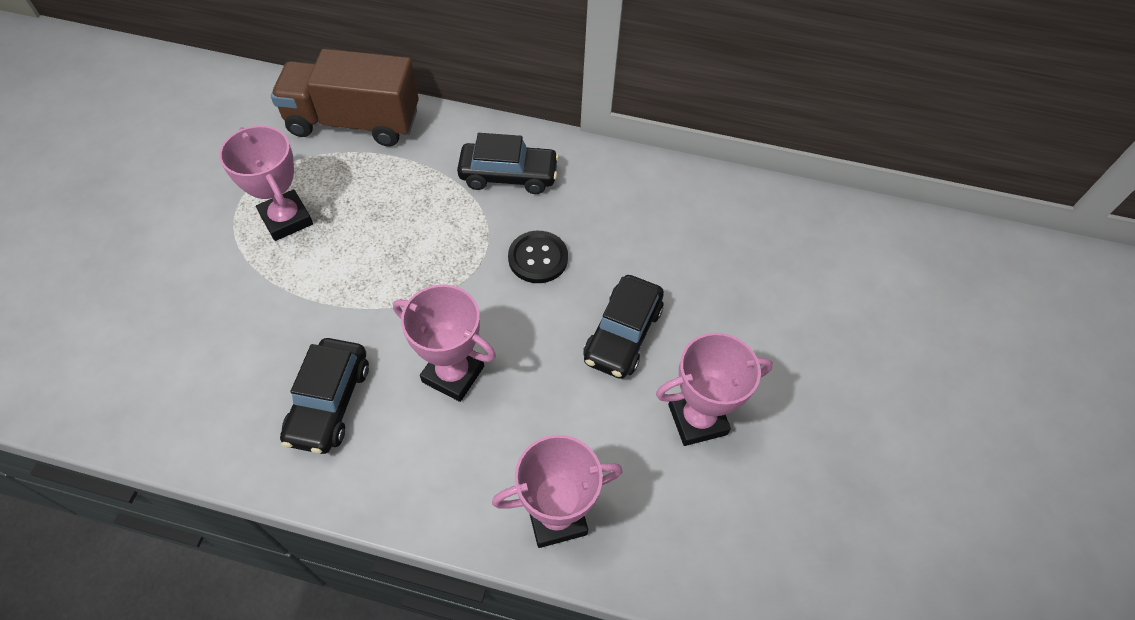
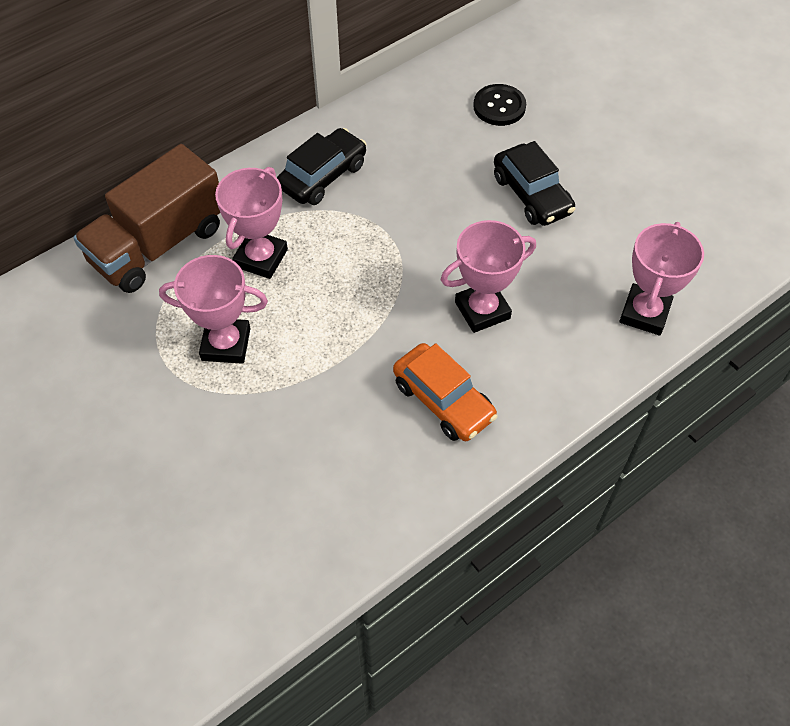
camera: 50 degrees left, 0 degrees up
black car [280,338,369,454] -> orange car [393,343,498,441]
black button [508,231,568,283] -> black button moved to [473,84,526,126]
pink trophy [656,333,773,446] -> pink trophy moved to [215,167,288,279]

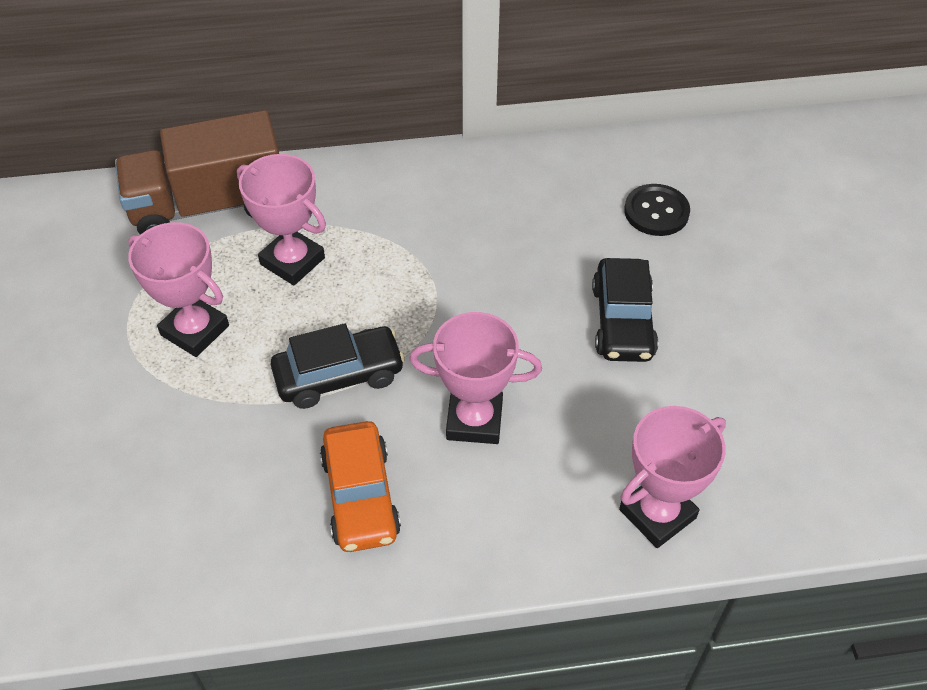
camera: 30 degrees right, 5 degrees down
pink trophy [215,167,288,279] -> pink trophy turned 75 degrees clockwise [237,154,326,285]
black car [277,128,367,205] -> black car moved to [271,323,405,409]

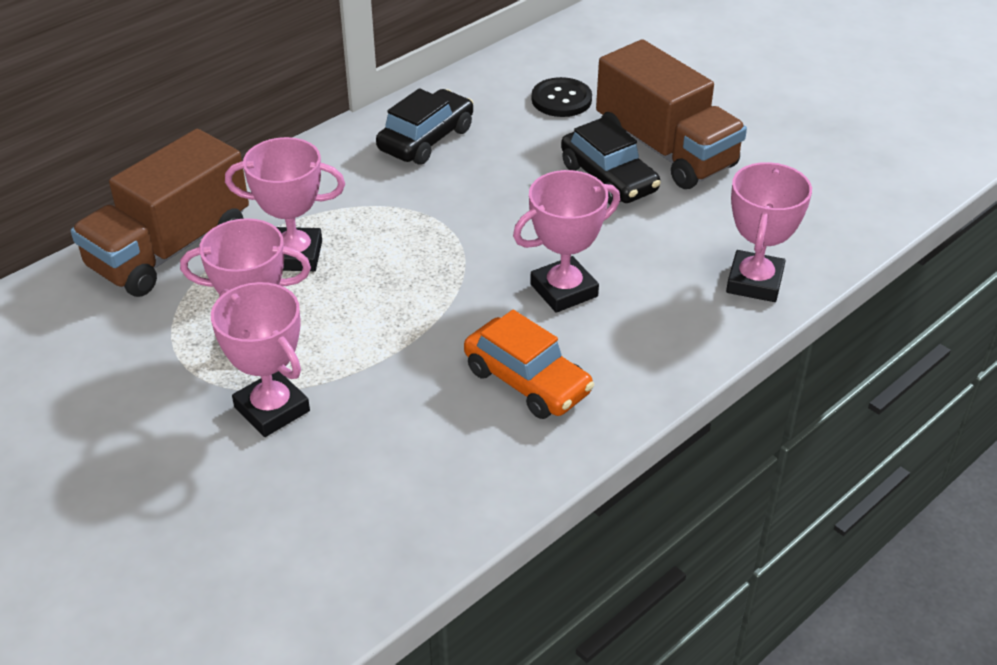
camera: 35 degrees left, 10 degrees down
black car [271,323,405,409] -> black car moved to [376,88,474,165]
none -> pink trophy [211,282,310,437]
none -> brown truck [596,39,747,189]

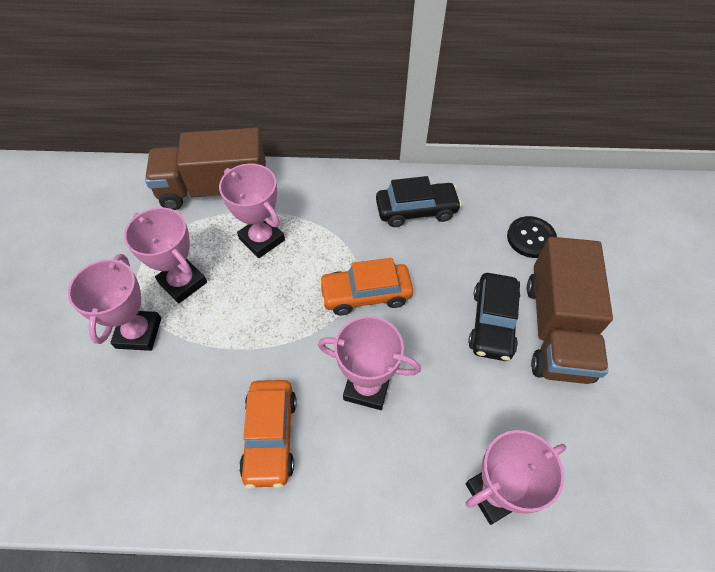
camera: 45 degrees right, 15 degrees up
none -> orange car [319,258,413,315]

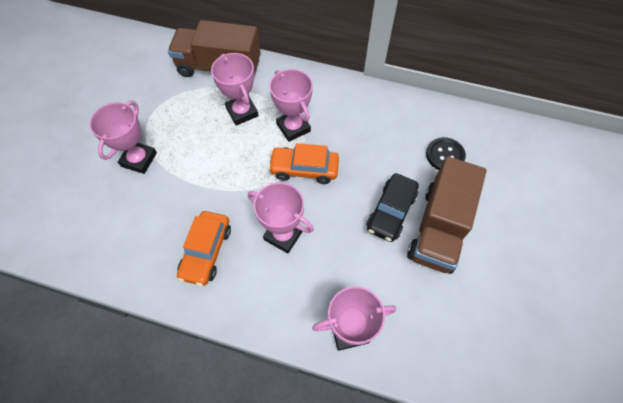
camera: 15 degrees right, 5 degrees up
pink trophy [124,207,207,304] -> pink trophy moved to [269,69,313,142]
black car [376,176,462,227] -> none

